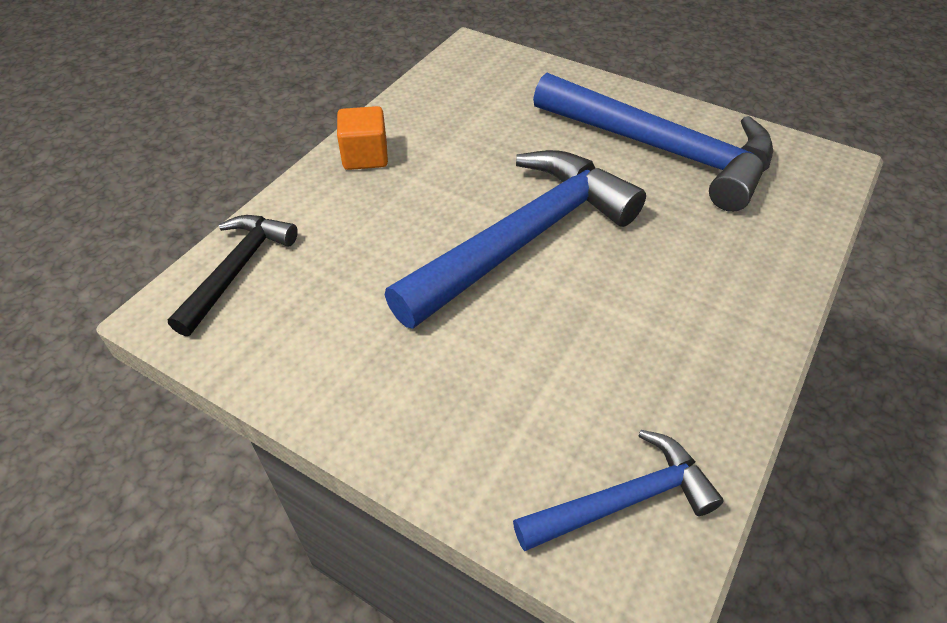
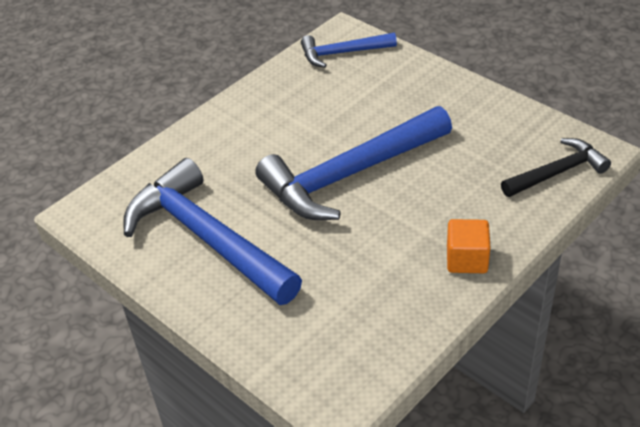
camera: 165 degrees left, 5 degrees down
black hammer [168,215,298,336] -> black hammer turned 150 degrees counterclockwise [501,138,611,197]

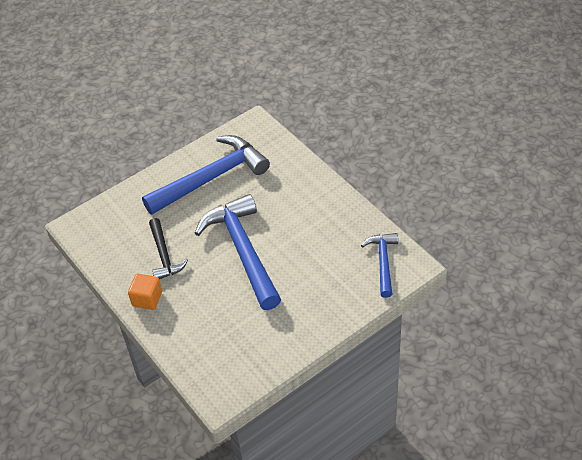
camera: 100 degrees right, 5 degrees up
black hammer [501,138,611,197] -> black hammer moved to [149,218,188,279]

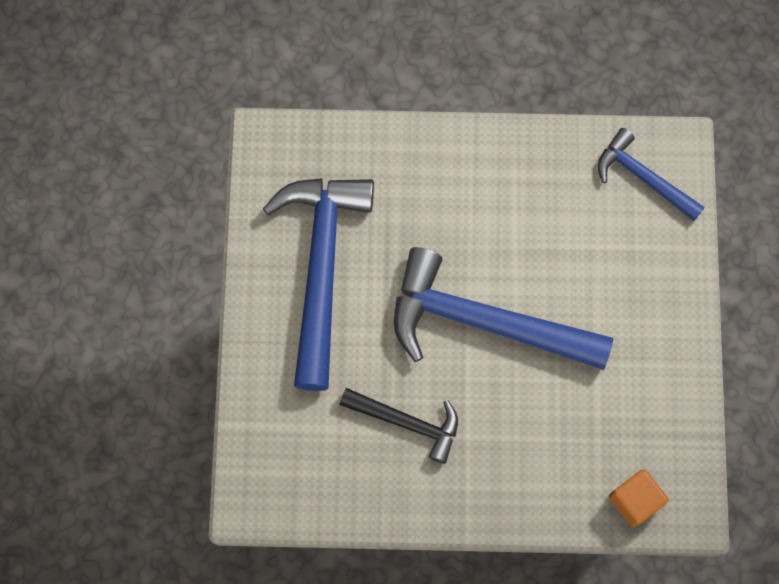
camera: 55 degrees left, 25 degrees up
orange cube [128,274,162,310] -> orange cube moved to [609,469,669,527]

